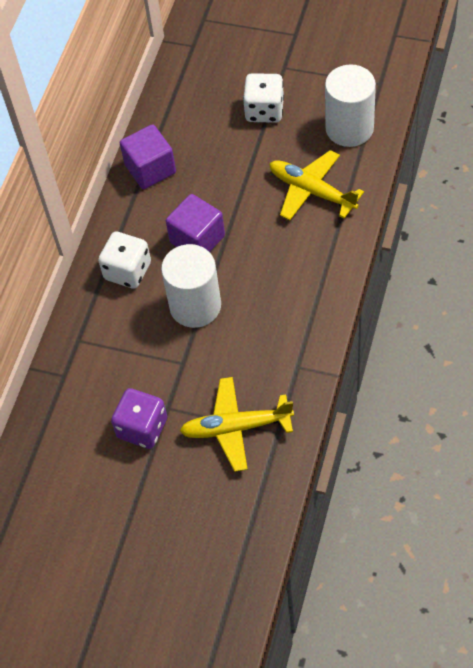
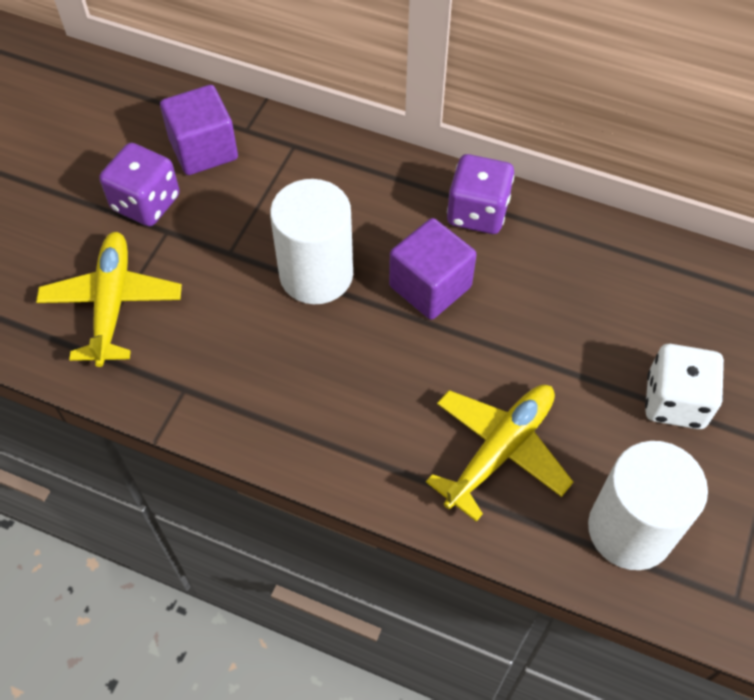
camera: 90 degrees right, 0 degrees up
white dice [98,232,151,289] -> none
purple cube [120,124,176,189] -> purple cube moved to [160,85,238,175]
none -> purple dice [447,154,514,234]

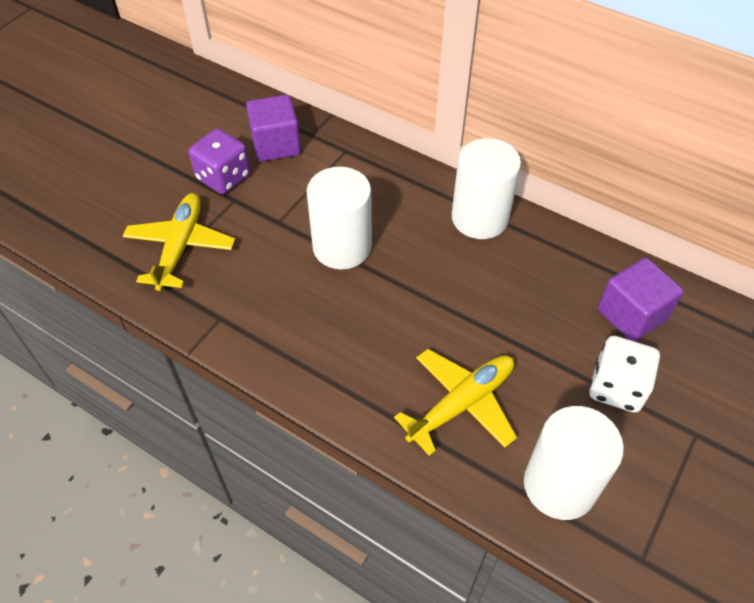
camera: 10 degrees right, 5 degrees down
purple cube [389,218,477,320] -> purple cube moved to [598,257,684,342]
purple dice [447,154,514,234] -> white cylinder [452,138,521,239]

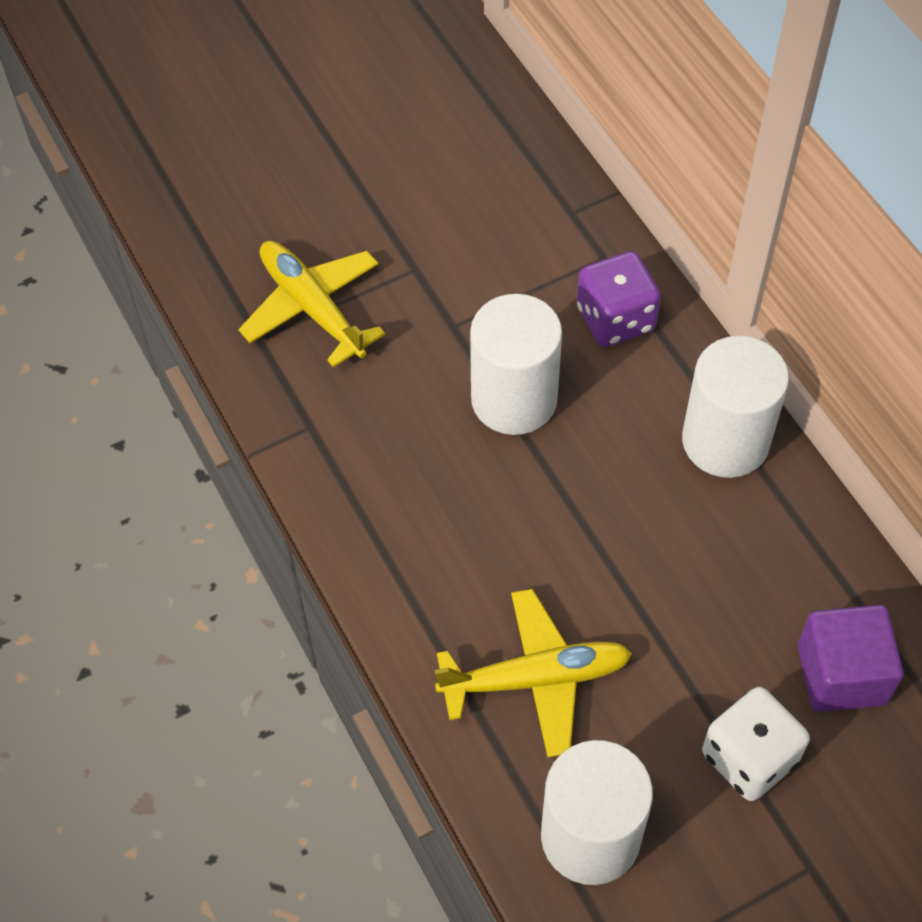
camera: 30 degrees right, 5 degrees up
yellow plane [123,193,235,291] -> yellow plane turned 75 degrees counterclockwise [238,241,385,367]
purple dice [189,128,250,194] -> purple dice moved to [577,251,661,347]
purple cube [246,95,301,162] -> none

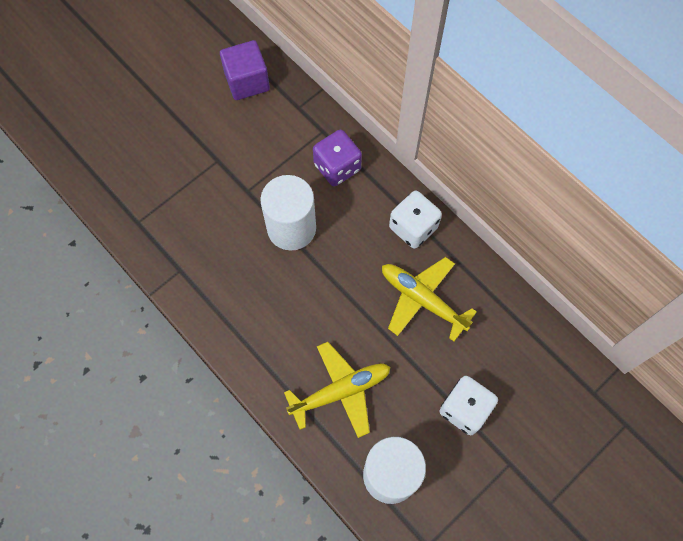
camera: 15 degrees left, 10 degrees up
yellow plane [238,241,385,367] -> yellow plane moved to [382,257,477,341]
white cylinder [682,336,789,478] -> white dice [389,191,442,249]
purple cube [798,605,904,712] -> purple cube moved to [220,40,270,100]

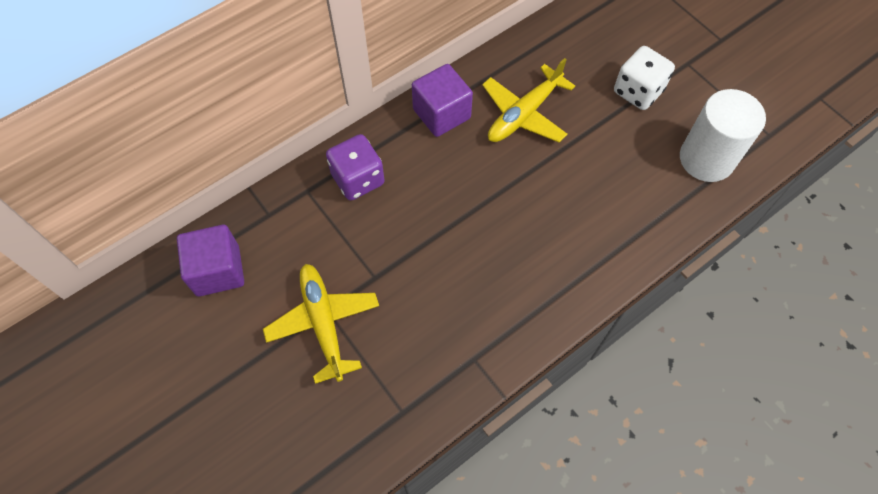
camera: 85 degrees left, 5 degrees down
white cylinder [260,175,316,251] -> none
yellow plane [284,342,390,438] -> yellow plane moved to [263,264,379,384]
white dice [389,191,442,249] -> purple cube [412,64,473,137]

